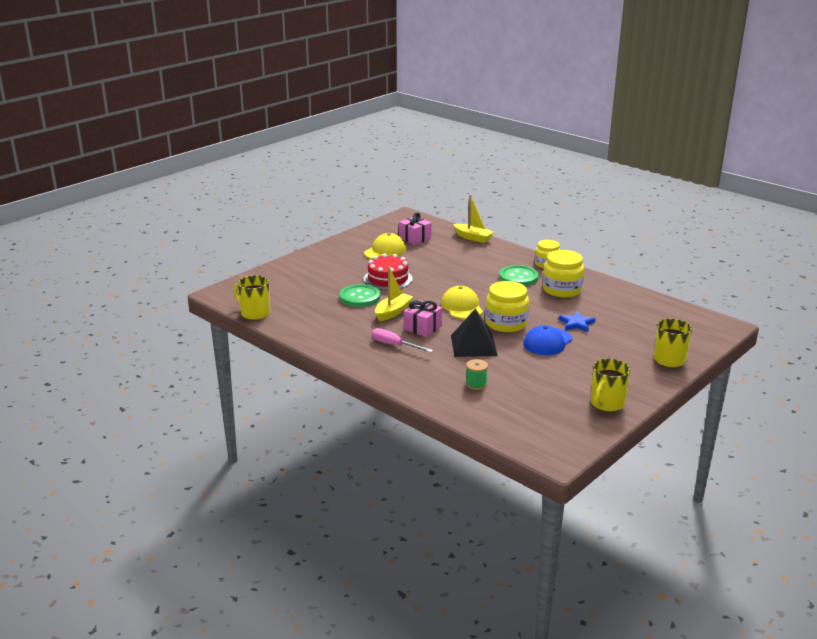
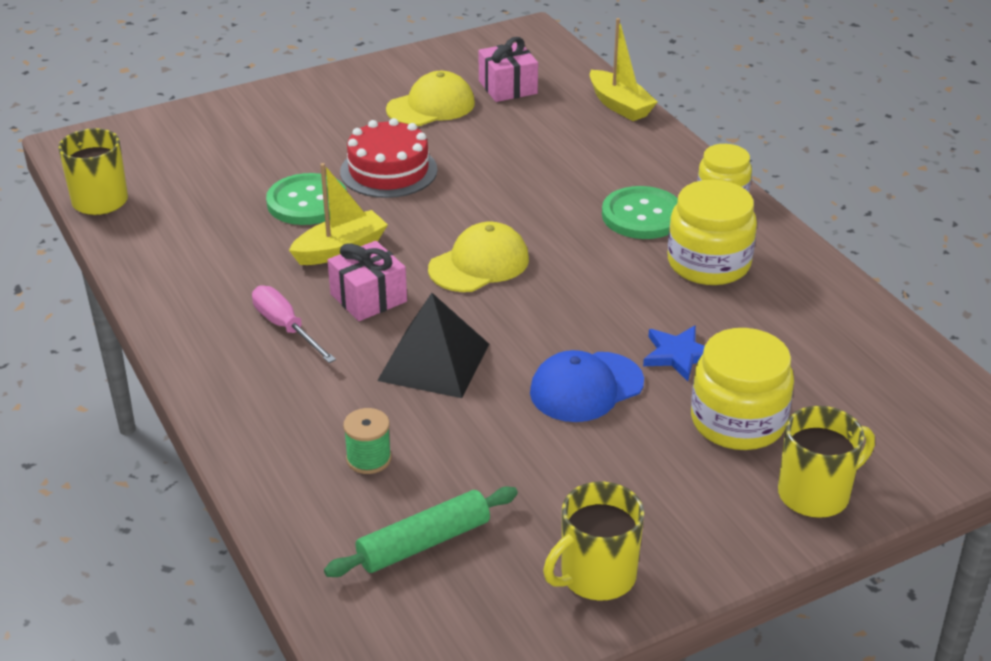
camera: 20 degrees right, 10 degrees up
yellow cap [441,286,483,319] -> yellow cap turned 45 degrees clockwise [428,222,529,292]
yellow jar [485,281,529,332] -> yellow jar moved to [691,328,794,450]
none -> green rolling pin [324,487,518,577]

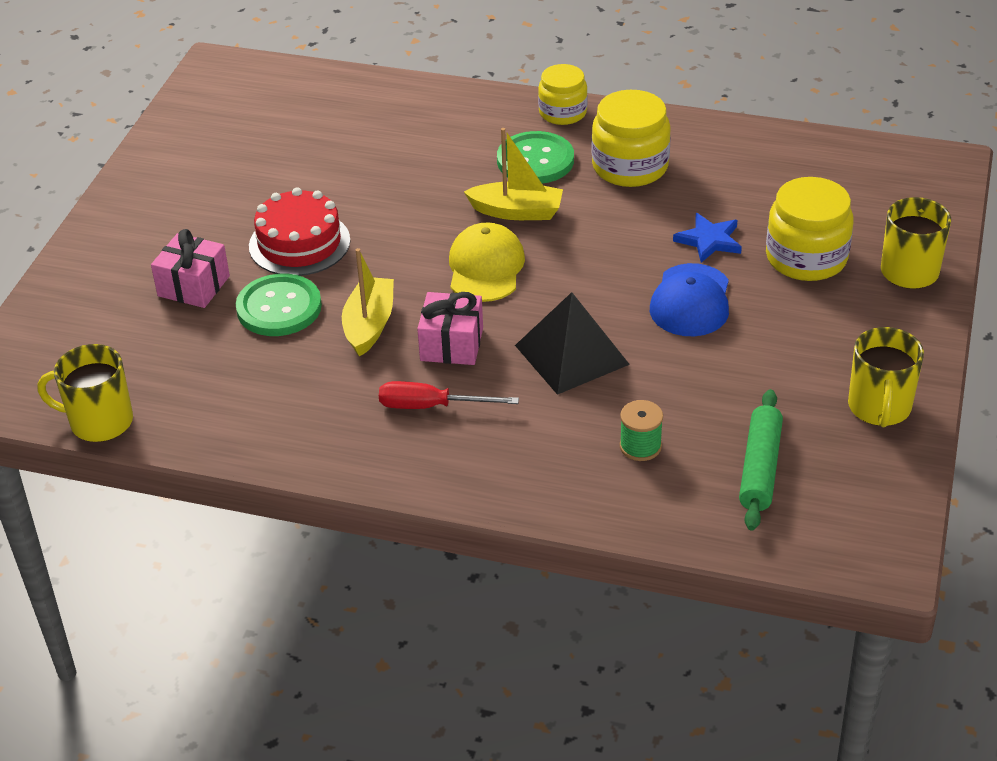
camera: 45 degrees left, 5 degrees up
pink screwdriver [252,285,336,363] -> red screwdriver [379,381,519,409]
yellow cap [386,71,475,126] -> none
pink gift [479,37,538,102] -> pink gift moved to [151,229,230,308]
yellow boat [590,18,657,121] -> yellow boat moved to [464,128,563,220]

